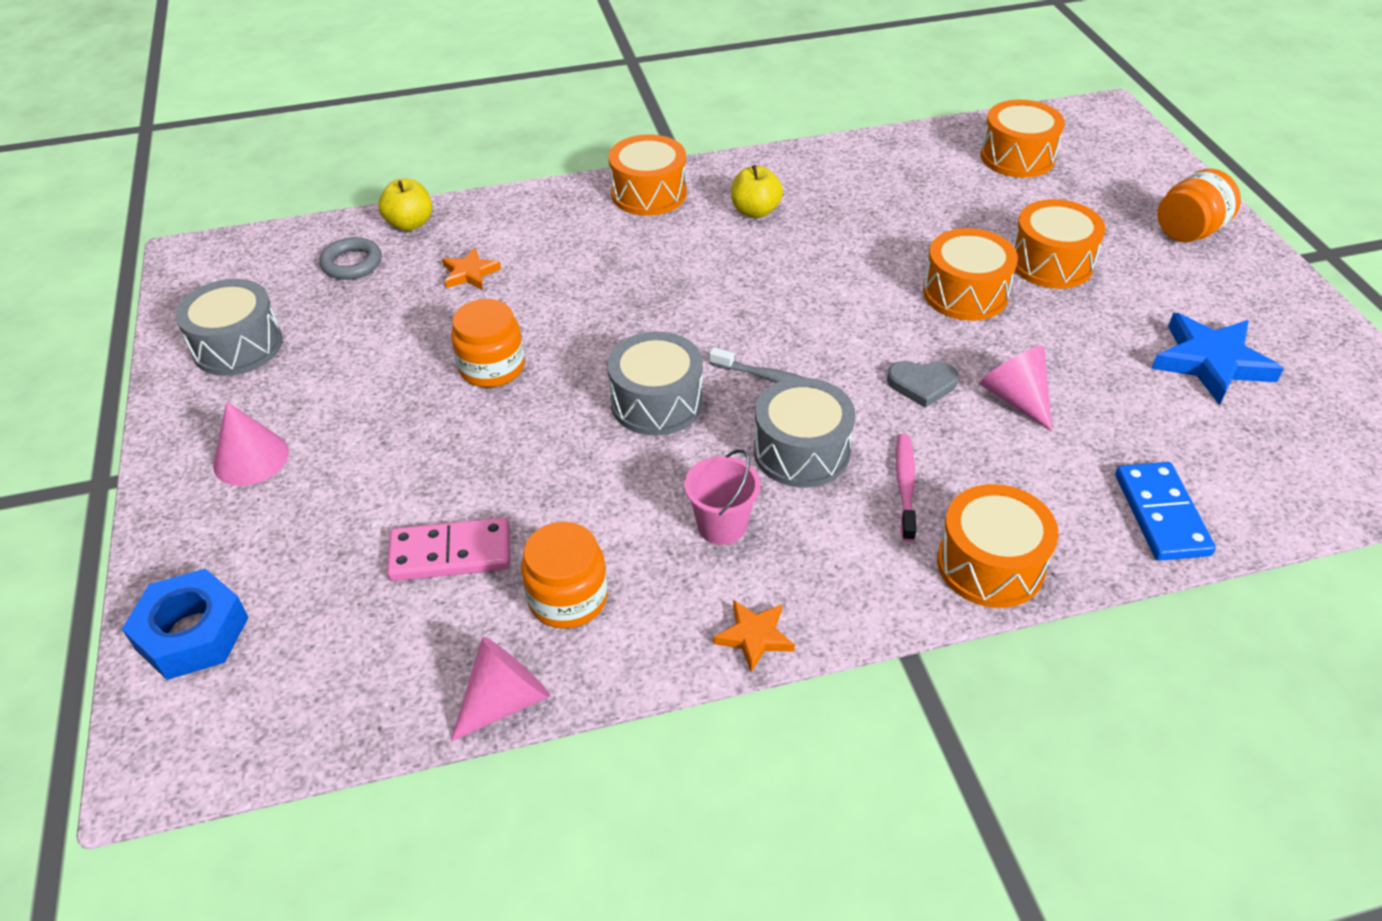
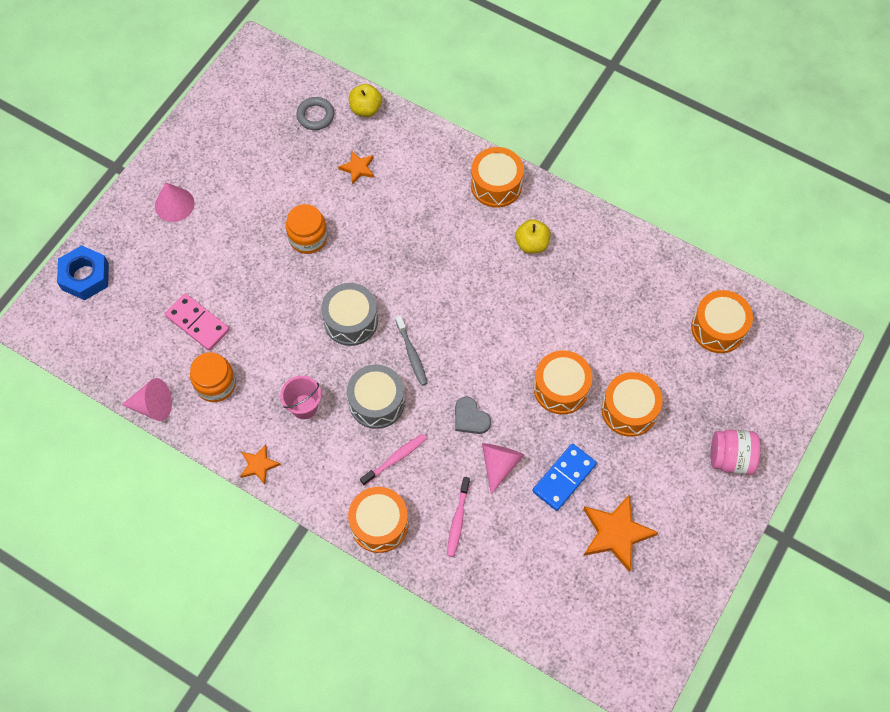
camera: 45 degrees right, 20 degrees up
grey drum [175,279,283,376] -> none
blue domino [1115,462,1216,561] -> blue domino moved to [532,444,597,511]
blue star [1151,313,1284,405] -> orange star [583,494,658,572]
orange jar [1157,169,1241,242] -> pink jar [711,429,760,475]
none -> pink toothbrush [447,477,470,557]

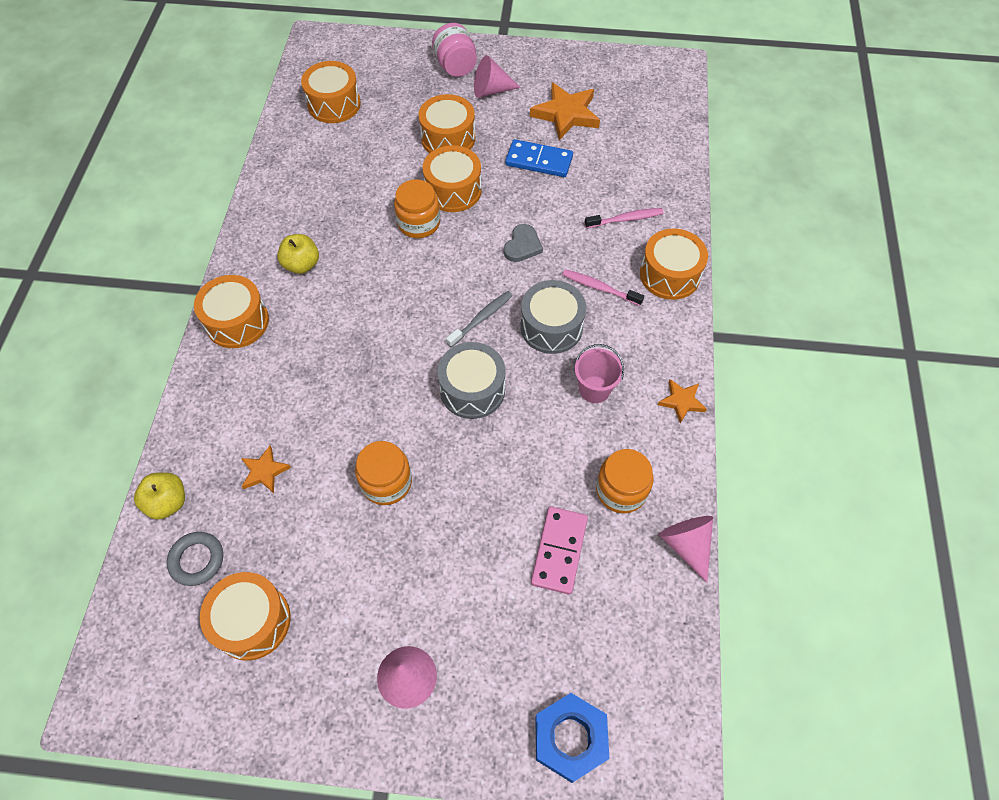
camera: 115 degrees left, 5 degrees down
pink cone [482,443,524,494] -> pink cone moved to [474,55,521,98]
none -> orange drum [200,572,291,661]
none -> orange jar [394,179,440,238]

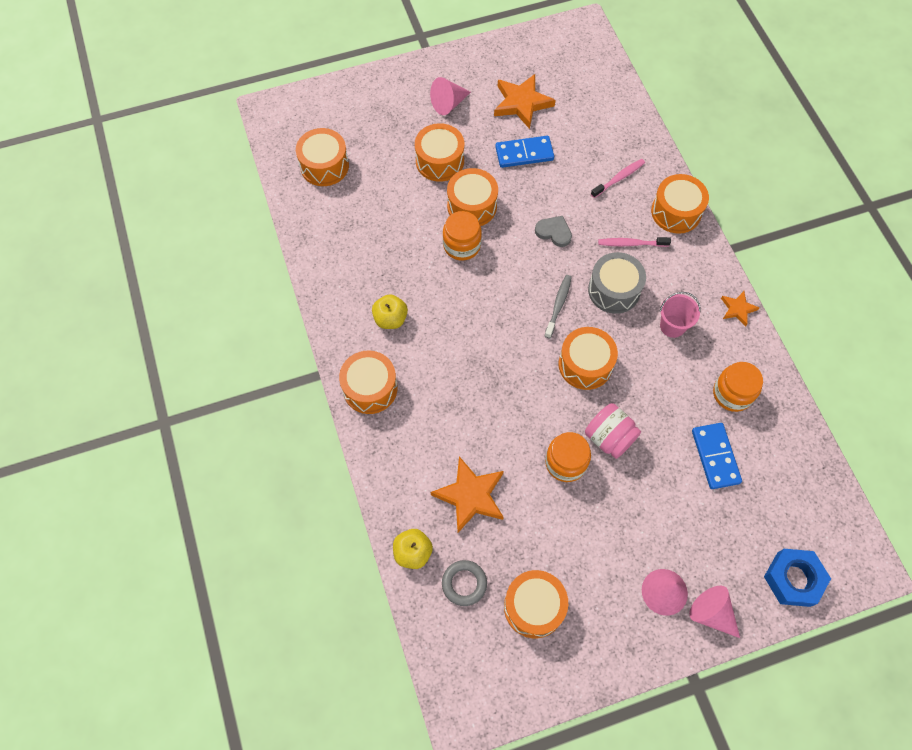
camera: 25 degrees left, 5 degrees up
orange star [241,446,291,493] -> orange star [431,456,504,533], size x1.83
pink jar [432,23,477,77] -> pink jar moved to [585,403,641,459]
grey drum [437,342,505,419] -> orange drum [559,327,618,390]
grey heart [504,224,543,262] -> grey heart turned 60 degrees counterclockwise [535,216,572,247]
pink domino [531,506,588,595] -> blue domino [692,423,742,489]
pink cone [659,516,713,583] -> pink cone moved to [689,586,740,638]

